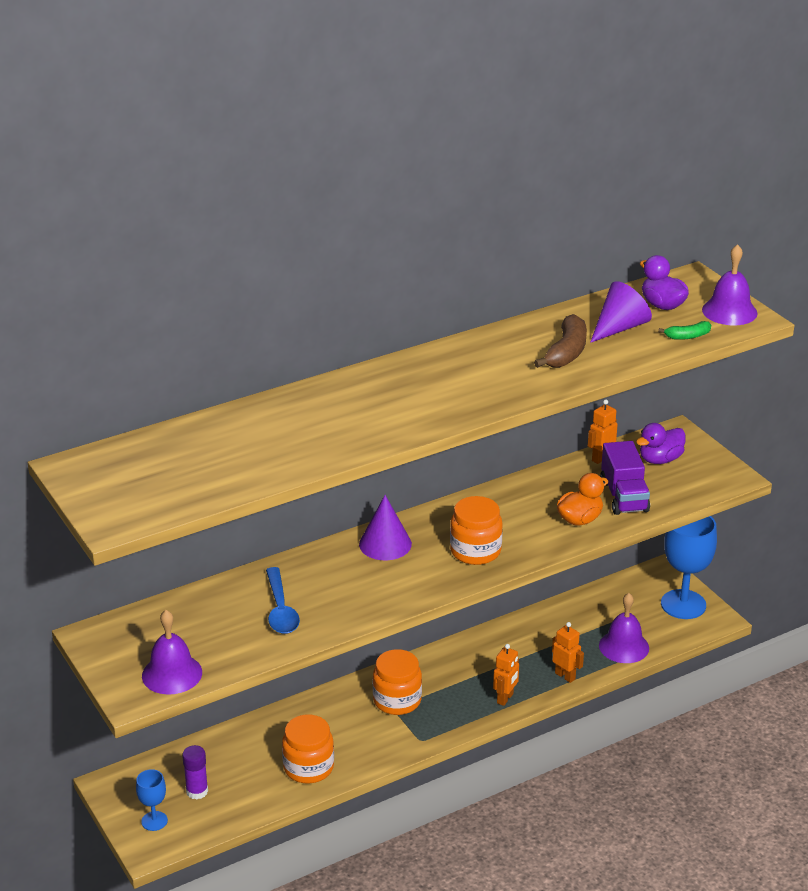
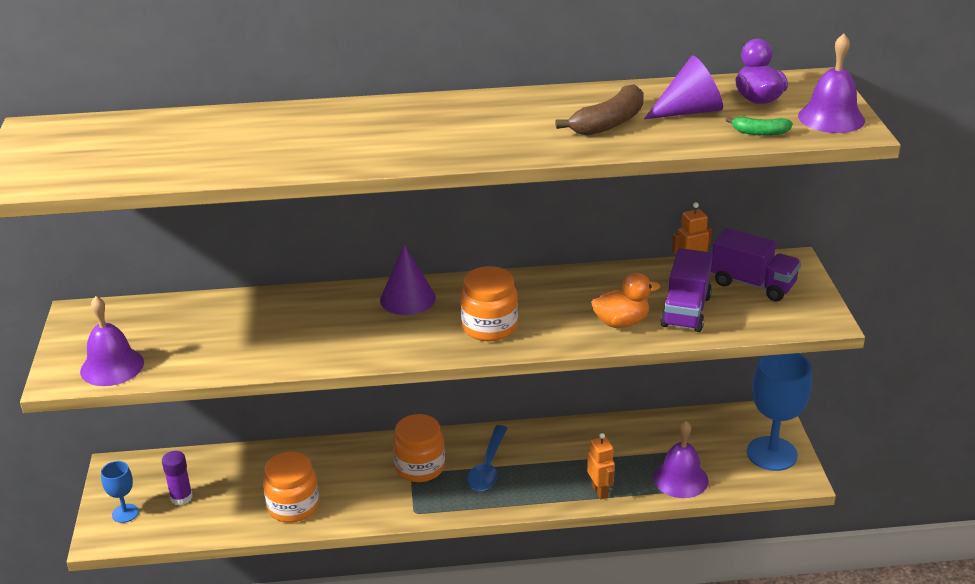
camera: 25 degrees right, 0 degrees up
blue spoon [266,567,300,634] -> blue spoon moved to [467,425,507,491]
orange robot [493,644,519,706] -> none
purple duck [636,423,686,464] -> purple truck [711,228,801,302]

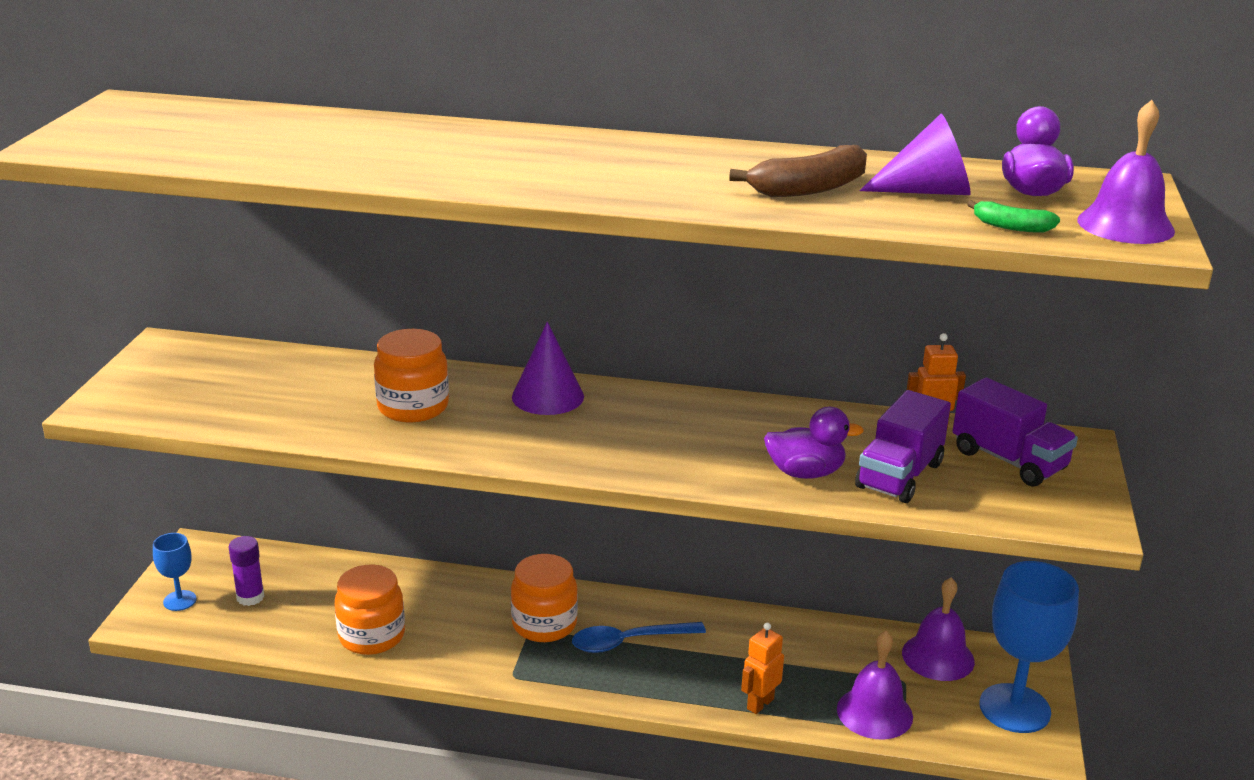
camera: 15 degrees right, 5 degrees down
purple bell [80,296,144,386] -> purple bell moved to [902,577,975,681]
orange jar [460,266,518,341] -> orange jar moved to [374,329,449,422]
blue spoon [467,425,507,491] -> blue spoon turned 45 degrees clockwise [572,622,706,653]
orange robot [587,433,615,499] -> orange robot turned 135 degrees counterclockwise [741,623,784,714]
orange duck [591,273,660,328] -> purple duck [764,406,864,479]

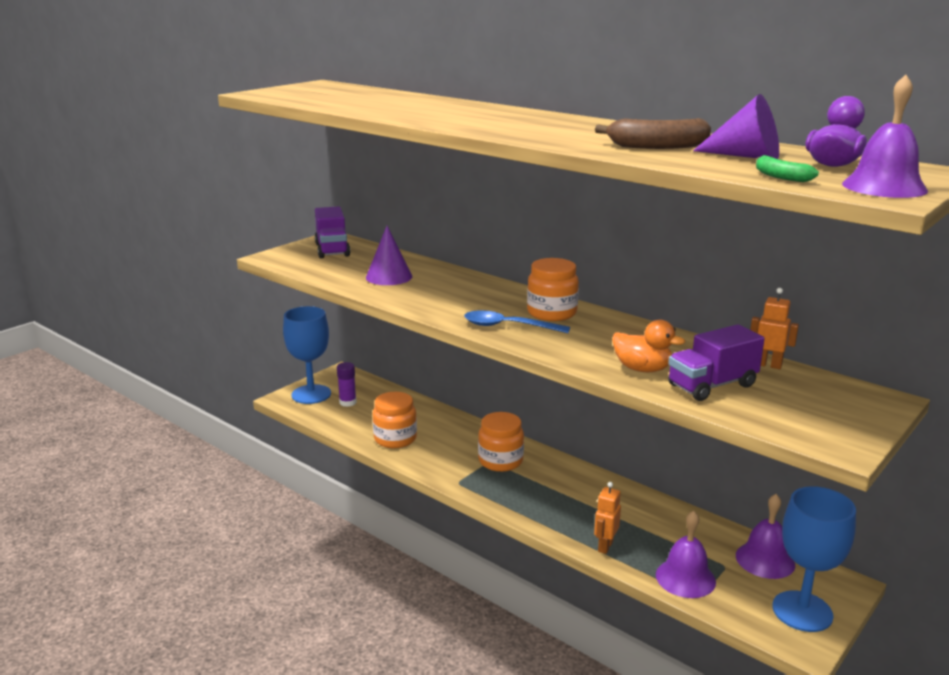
camera: 30 degrees right, 5 degrees down
blue goblet [153,533,196,611] -> blue goblet [283,306,331,404], size x2.00
orange jar [374,329,449,422] -> orange jar moved to [527,258,579,321]
purple cone [512,322,584,415] -> purple cone moved to [366,226,412,285]
blue spoon [572,622,706,653] -> blue spoon moved to [464,310,570,333]
orange robot [741,623,784,714] -> orange robot turned 45 degrees counterclockwise [594,482,621,554]
purple duck [764,406,864,479] -> orange duck [612,320,685,372]
purple truck [953,377,1078,486] -> purple truck moved to [315,207,350,258]

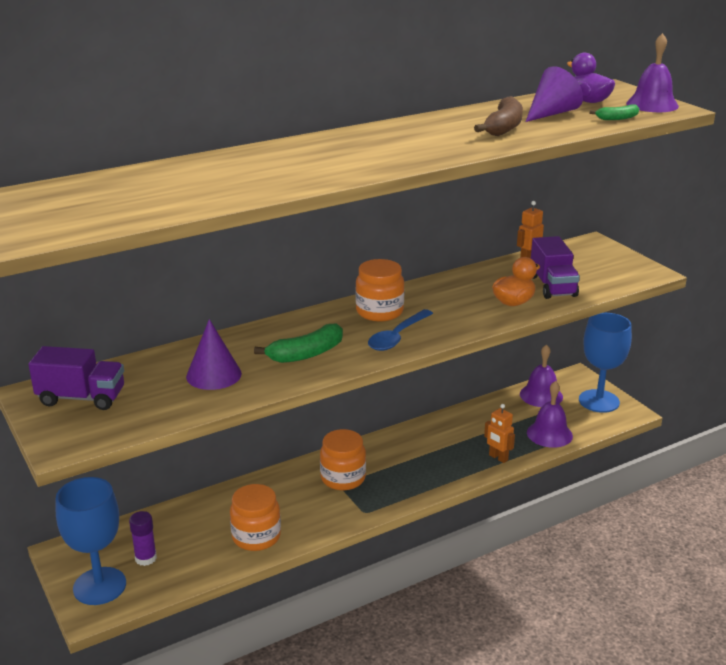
camera: 70 degrees left, 5 degrees up
none -> green banana [254,324,343,363]

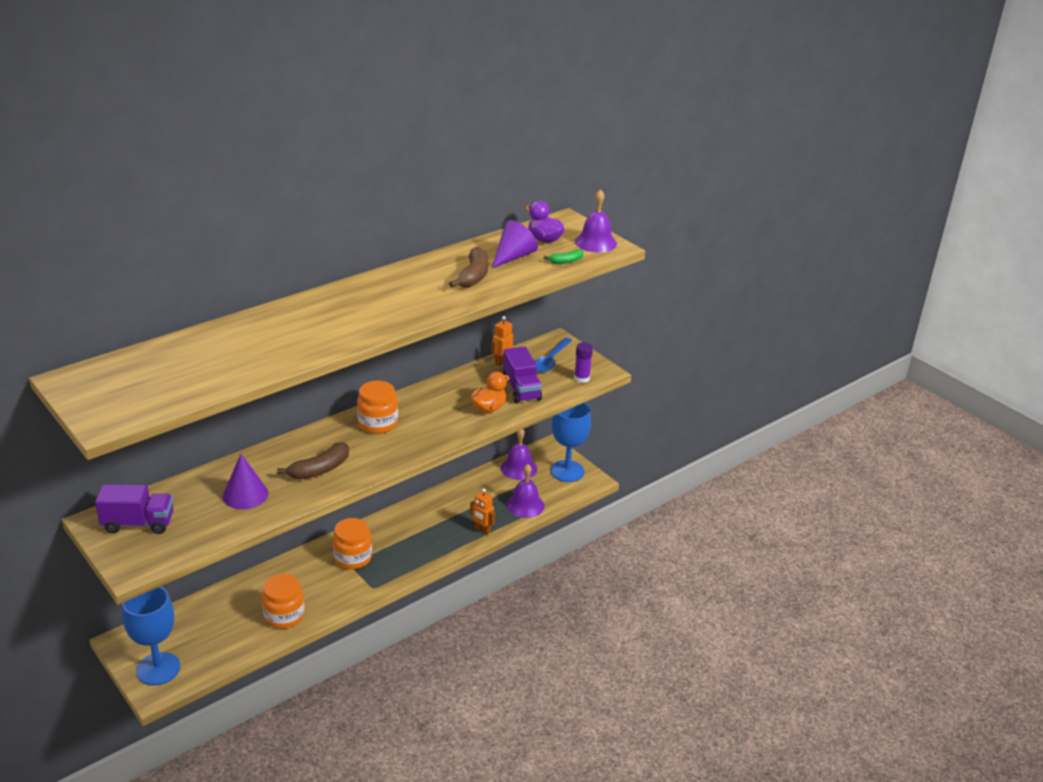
camera: 10 degrees left, 5 degrees up
purple glue stick [129,511,157,566] -> purple glue stick moved to [574,342,593,383]
green banana [254,324,343,363] -> brown banana [277,442,349,480]
blue spoon [368,309,433,351] -> blue spoon moved to [534,338,572,373]

